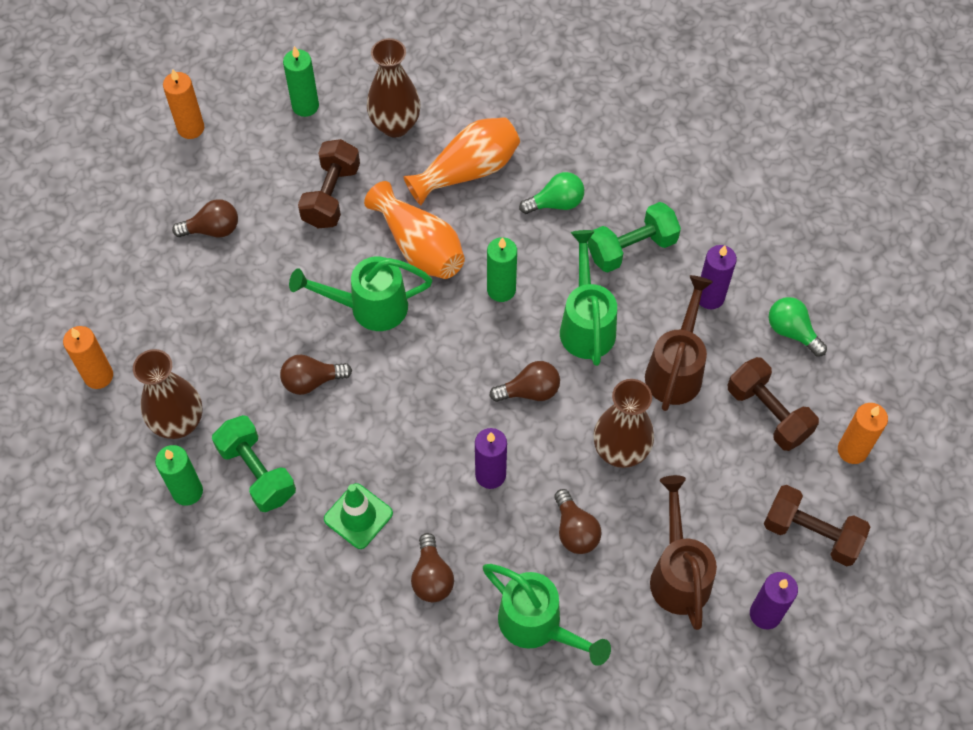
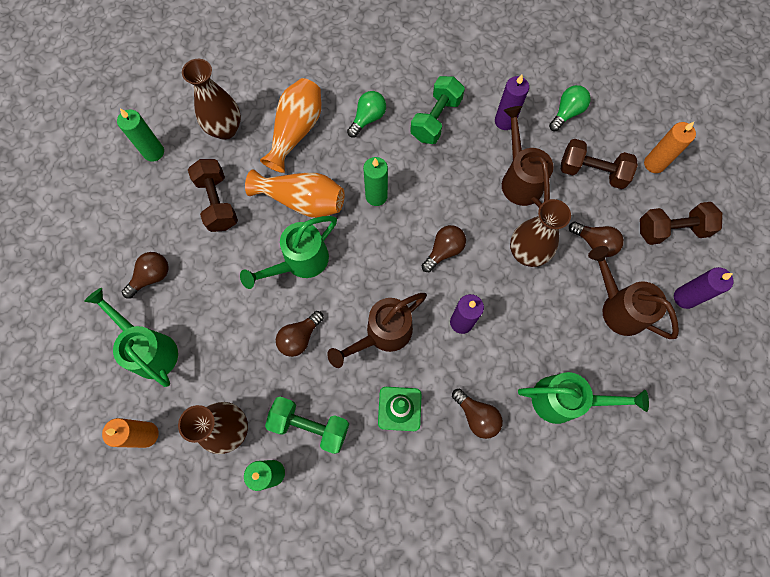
camera: 35 degrees left, 10 degrees up
orange candle [163,69,204,139] -> none
brown light bulb [554,489,601,554] -> brown light bulb moved to [569,222,624,257]
green watering can [560,230,617,366] -> green watering can moved to [84,288,178,387]
green light bulb [769,297,827,357] -> green light bulb turned 120 degrees clockwise [549,85,591,131]
none -> brown watering can [327,293,427,368]

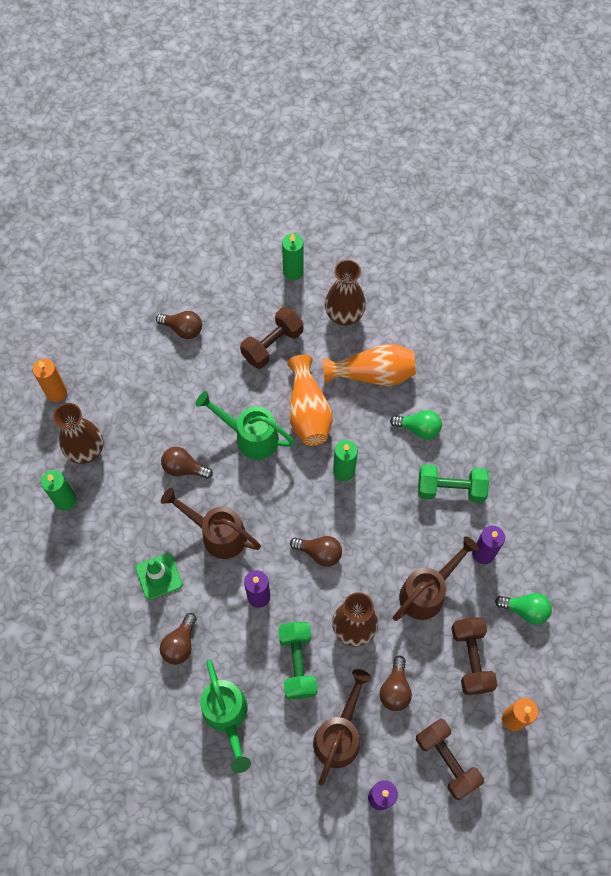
camera: 65 degrees right, 5 degrees down
green watering can [84,288,178,387] -> none
green dumbbell [265,396,349,454] -> green dumbbell moved to [278,622,317,699]

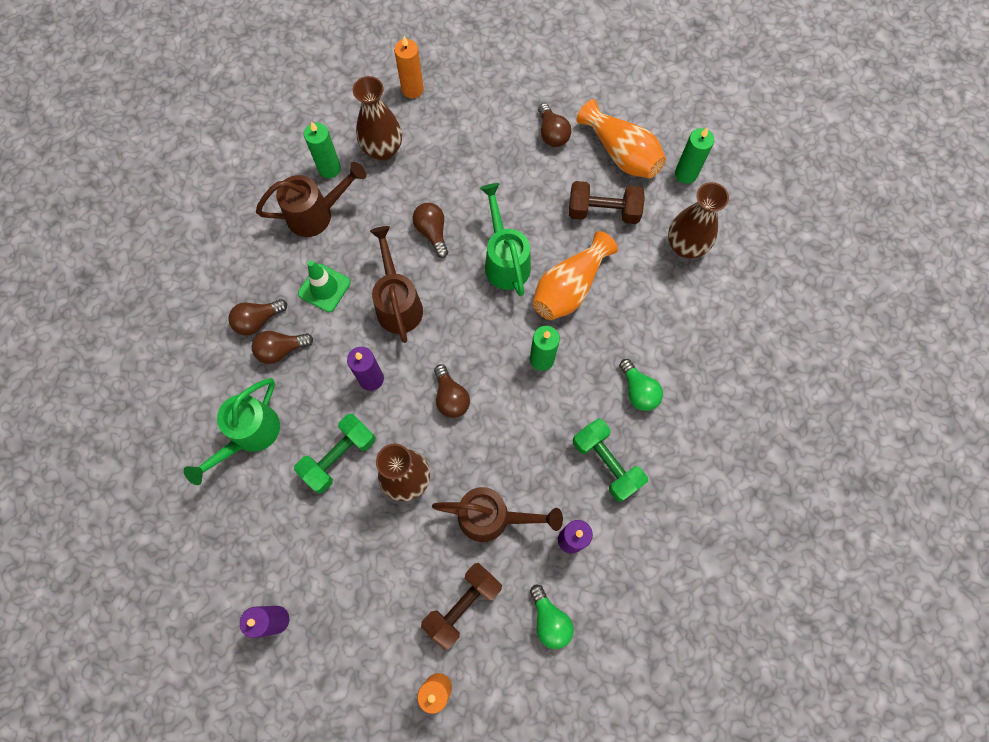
camera: 50 degrees right, 5 degrees up
brown watering can [313,669,371,786] -> brown watering can moved to [256,162,366,237]
orange vase [323,344,416,386] -> orange vase moved to [577,99,666,178]
brown light bulb [380,656,412,711] -> brown light bulb moved to [229,299,287,336]
brown dumbbell [416,718,484,800] -> none

